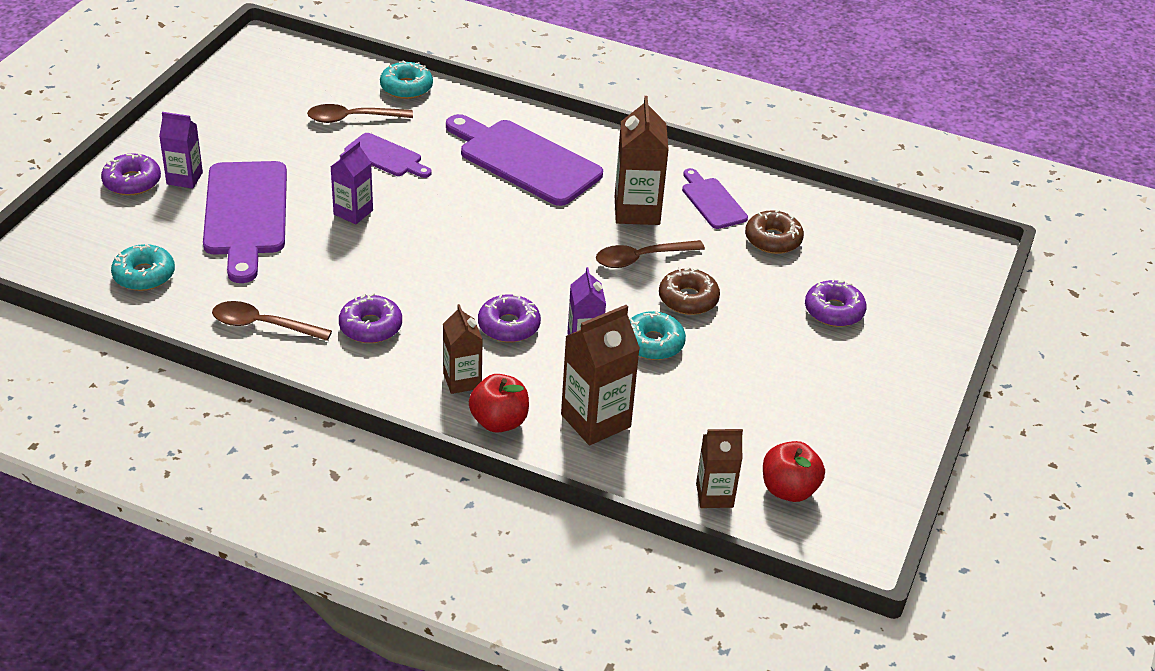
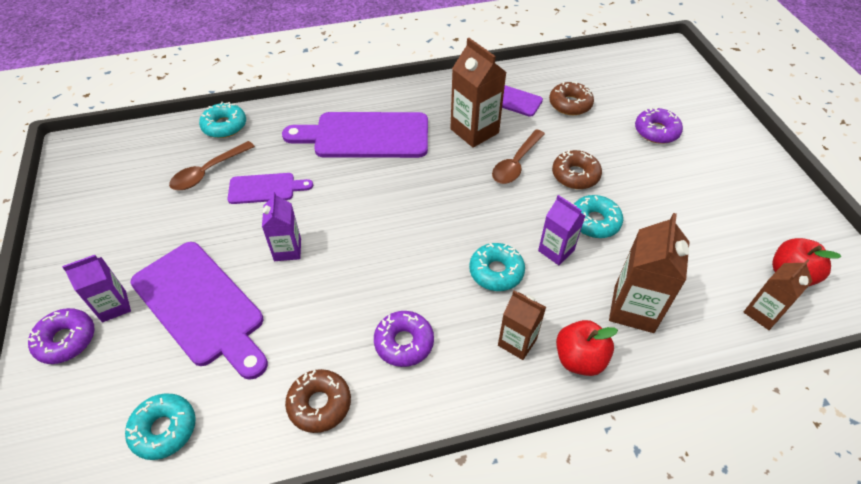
camera: 35 degrees left, 10 degrees up
brown spoon [212,301,332,341] -> brown donut [285,369,351,433]
purple donut [478,294,541,342] -> turquoise donut [469,243,525,291]

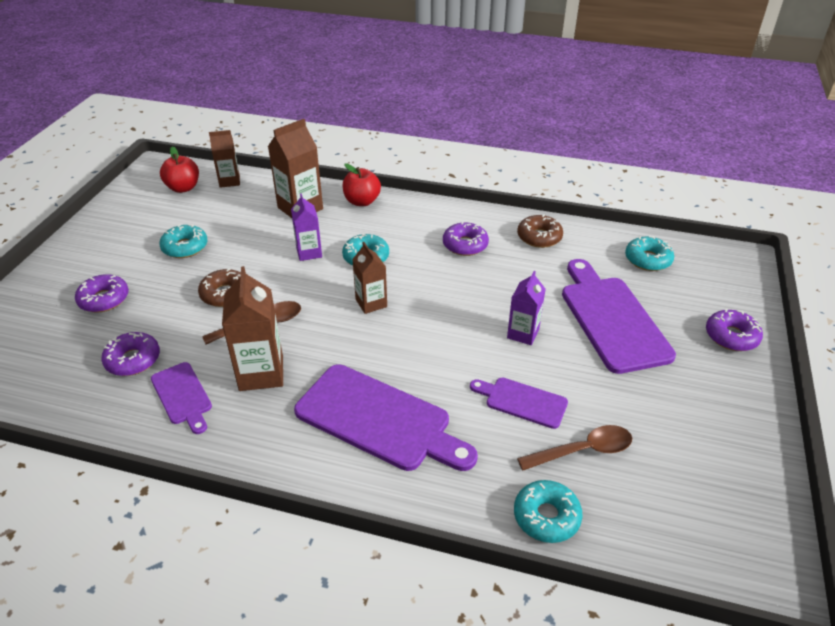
camera: 150 degrees left, 10 degrees down
purple carton [62,255,131,322] -> none
brown carton [498,291,546,360] -> brown carton moved to [352,242,387,314]
brown donut [549,81,594,115] -> purple donut [101,332,160,376]
turquoise donut [574,195,623,238] -> turquoise donut moved to [159,224,207,258]

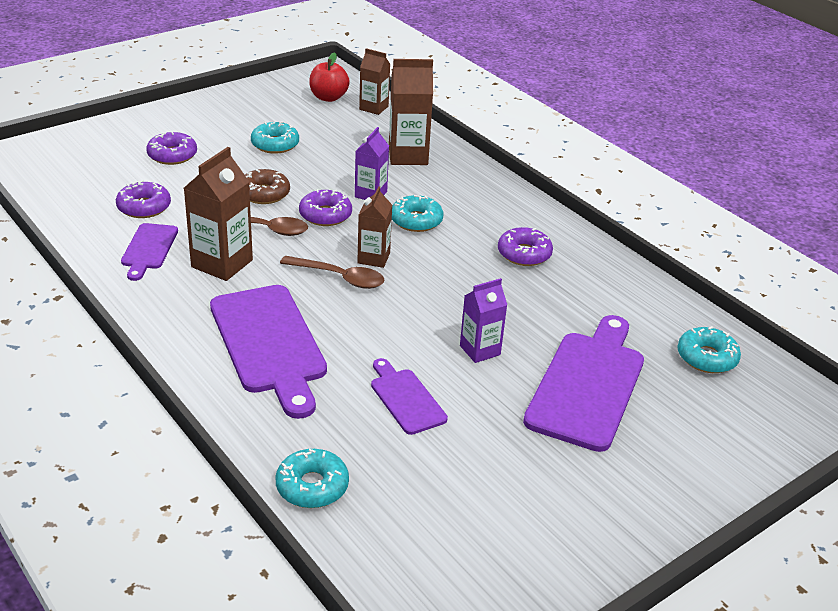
camera: 35 degrees right, 5 degrees down
red apple [343,163,381,206] -> none
brown donut [517,214,563,248] -> none
brown spoon [517,425,632,470] -> brown spoon moved to [280,256,384,289]
purple donut [706,309,763,351] -> purple donut moved to [299,189,352,226]

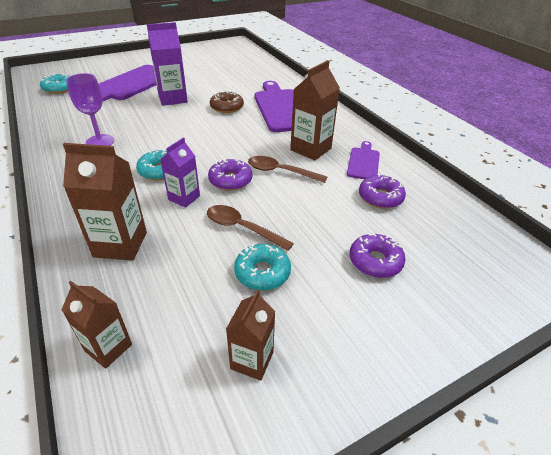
camera: 170 degrees left, 5 degrees up
brown donut [245,169,290,204] -> brown donut moved to [210,91,244,113]
turquoise donut [275,449,349,508] -> none
brown spoon [280,256,384,289] -> brown spoon moved to [207,205,294,251]
red apple [309,52,350,102] -> none
brown carton [357,186,392,268] -> brown carton moved to [226,289,275,381]
purple cutting board [371,358,448,435] -> none
purple carton [460,278,507,363] -> purple carton [147,22,188,106], size x1.58
purple donut [498,227,553,266] -> purple goblet [66,73,114,146]

